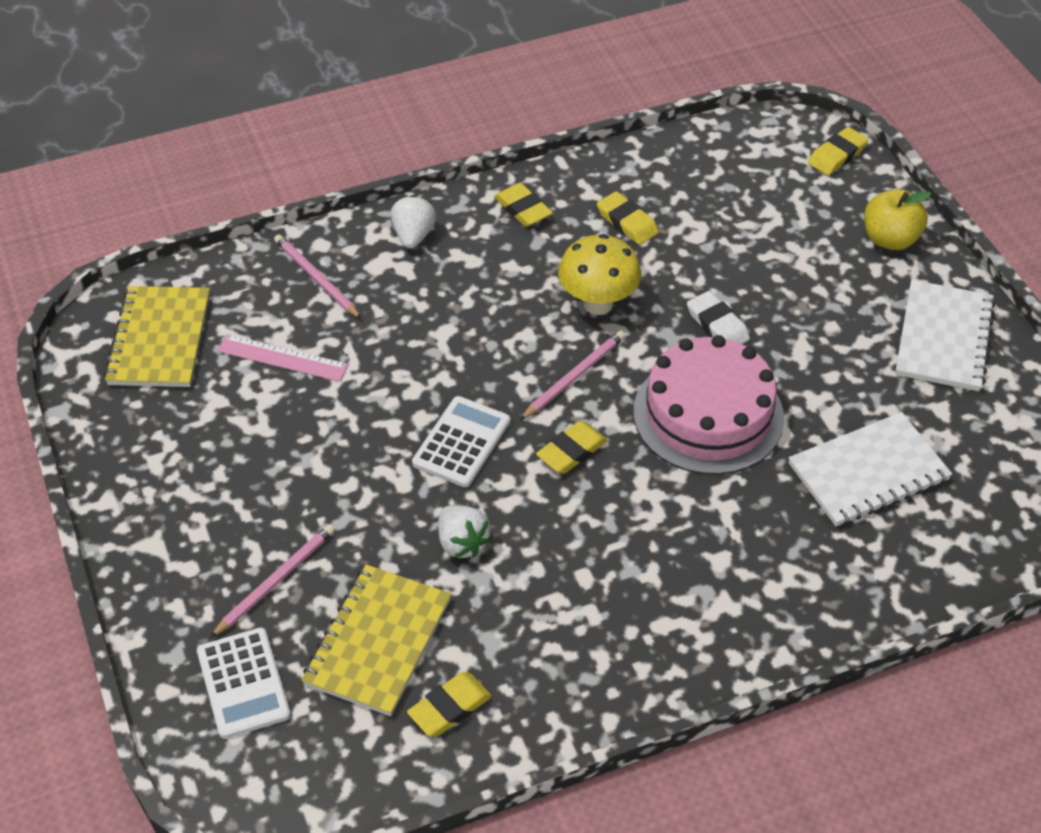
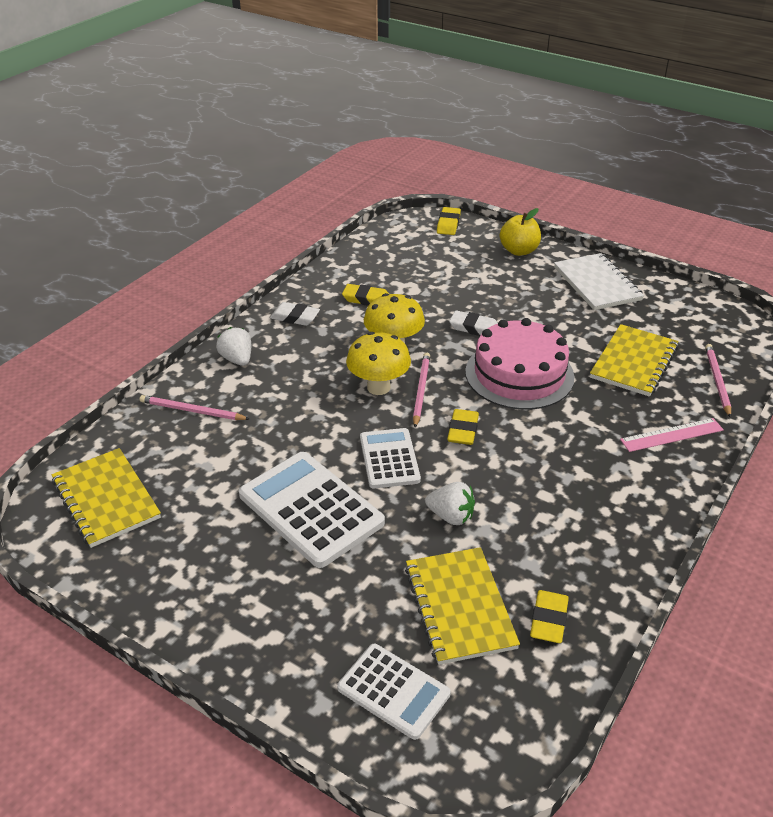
camera: 35 degrees left, 10 degrees down
pink pencil [210,524,335,638] -> pink pencil moved to [705,344,731,418]
pink ruler [217,334,349,382] -> pink ruler moved to [620,418,724,452]
yellow eraser [494,183,553,227] -> white eraser [270,302,320,326]
white notebook [789,412,952,526] -> yellow notebook [590,324,679,397]
none -> white calculator [239,452,385,568]
none -> yellow mushroom [346,332,411,395]

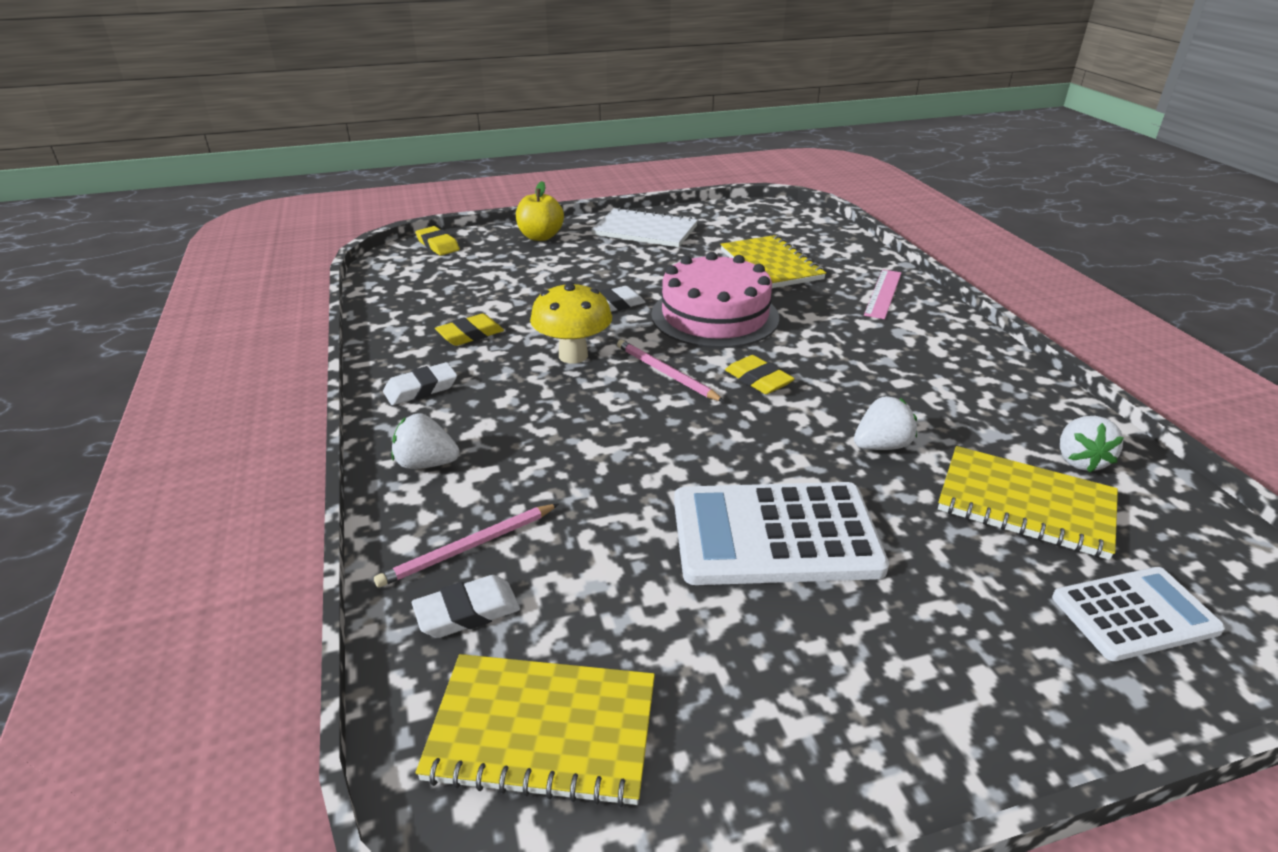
camera: 50 degrees left, 5 degrees down
yellow mushroom [346,332,411,395] -> none
white calculator [360,428,421,489] -> none
yellow eraser [530,590,569,643] -> white strawberry [1060,416,1124,473]
pink pencil [705,344,731,418] -> none
none -> white eraser [412,575,520,638]

